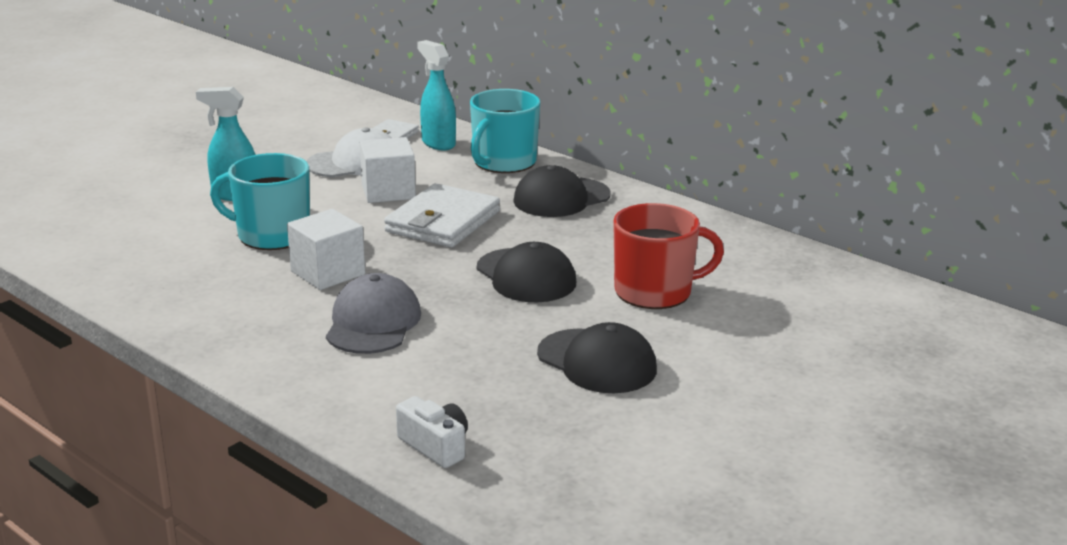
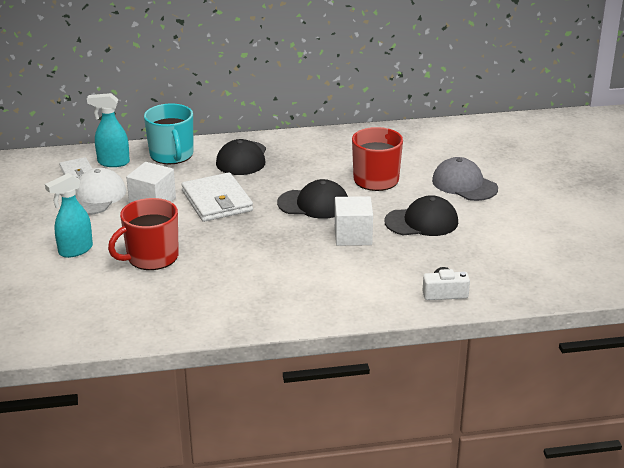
camera: 50 degrees left, 5 degrees up
turquoise mug [210,153,310,250] -> red mug [108,198,179,270]
white cube [287,209,365,290] -> white cube moved to [335,196,373,246]
grey cap [326,273,421,354] -> grey cap moved to [432,157,498,201]

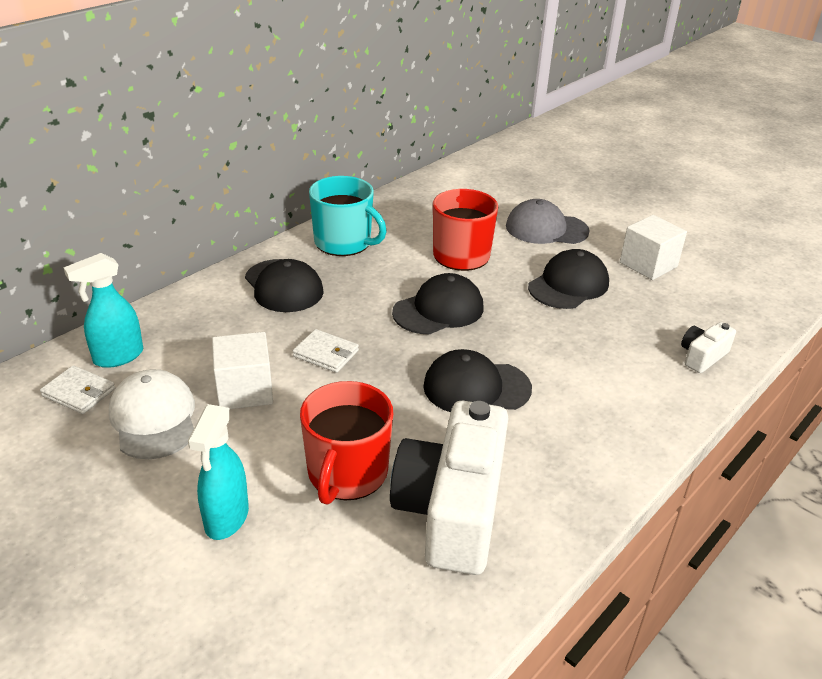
camera: 40 degrees left, 5 degrees up
turquoise mug [144,104,194,164] -> turquoise mug moved to [309,176,387,256]
white wallet [181,172,253,222] -> white wallet [293,329,359,373], size x0.55
white cube [335,196,373,246] -> white cube moved to [620,215,687,280]
none -> white camera [390,401,508,575]
none -> black cap [423,349,532,412]

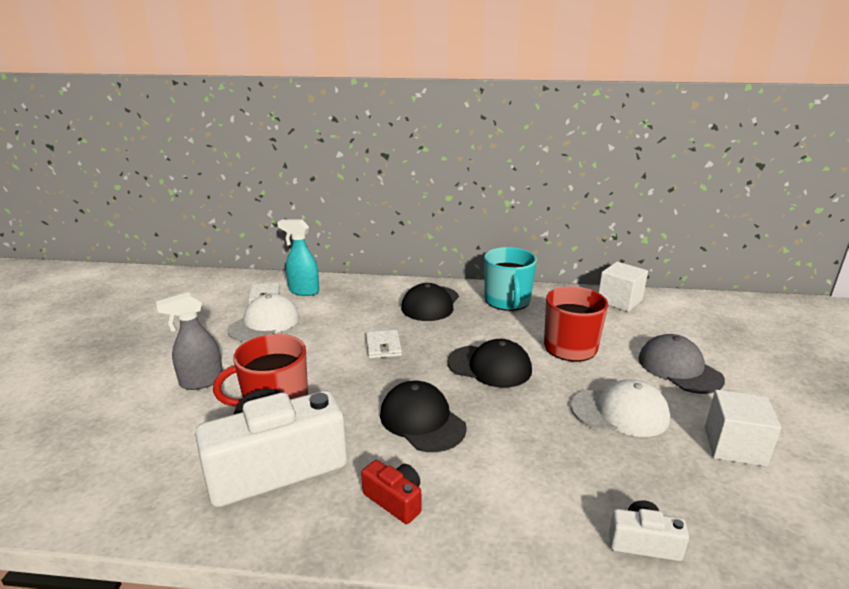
camera: 55 degrees right, 10 degrees down
turquoise spray bottle [188,404,249,540] -> grey spray bottle [156,292,223,390]
white cube [212,332,273,409] -> white cube moved to [599,262,648,312]
black cap [528,249,609,309] -> white cap [571,379,670,437]
none -> red camera [361,460,421,524]

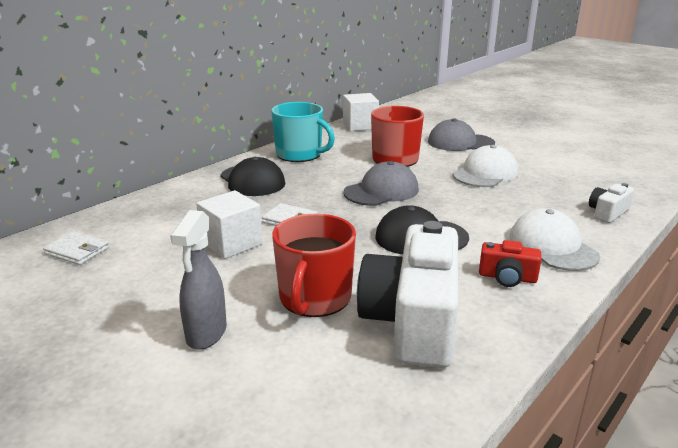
camera: 55 degrees left, 0 degrees up
white cap [227,293,299,342] -> white cap moved to [509,208,600,271]
turquoise spray bottle [277,220,319,296] -> none
red camera [361,460,421,524] -> red camera turned 150 degrees counterclockwise [479,240,541,287]
black cap [447,339,532,388] -> grey cap [343,161,419,206]
white cube [705,390,781,467] -> white cube moved to [196,190,263,259]

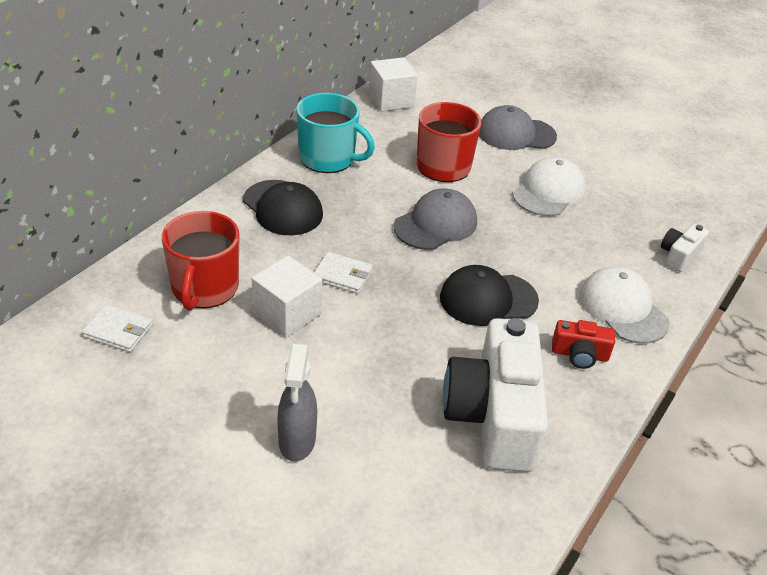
camera: 10 degrees left, 15 degrees up
red mug [272,214,356,317] -> red mug moved to [162,211,239,311]

